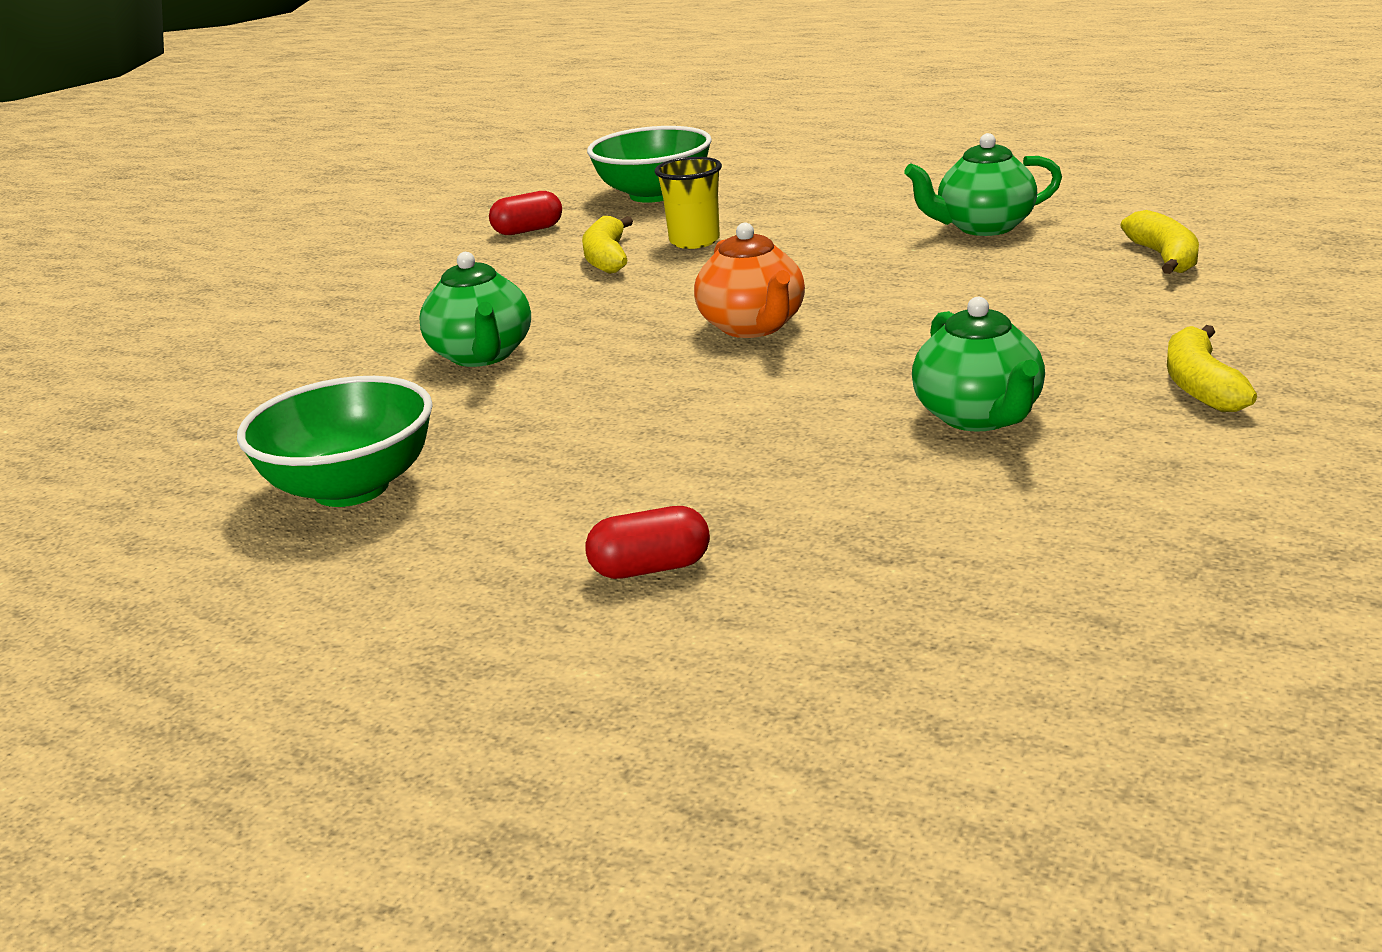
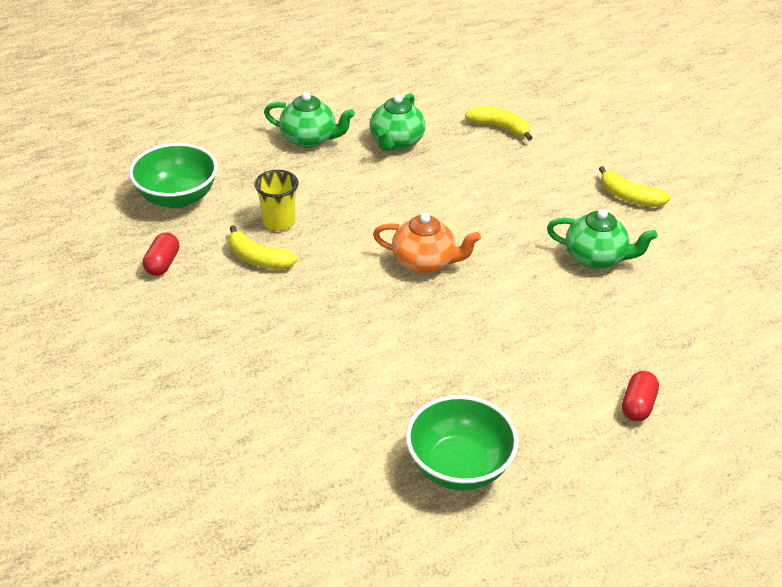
camera: 60 degrees left, 15 degrees up
green teapot [419,252,531,367] -> green teapot moved to [264,92,355,148]

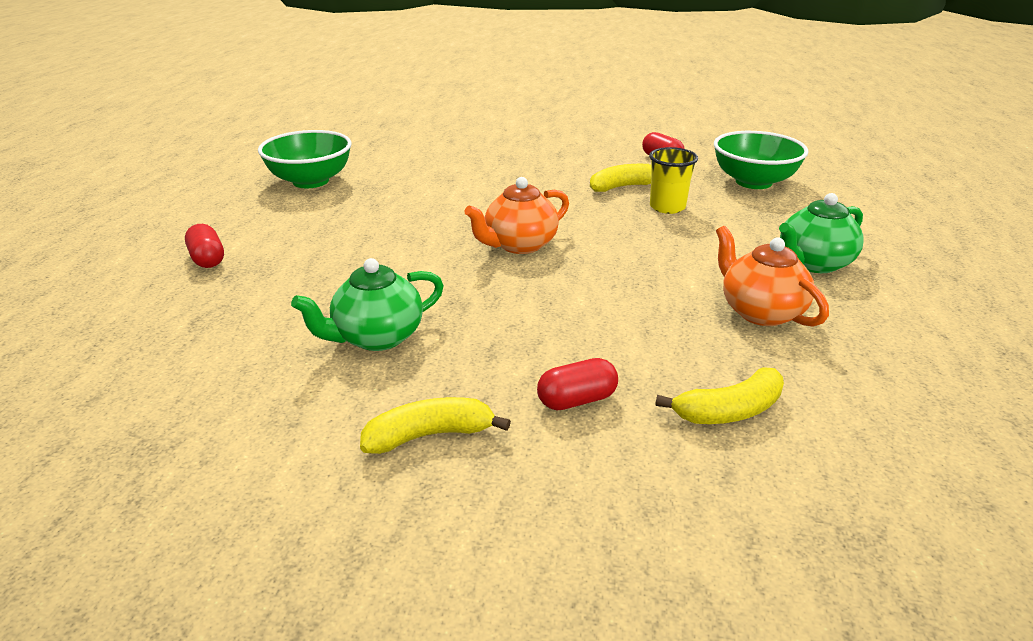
camera: 130 degrees right, 10 degrees down
green teapot [369,93,425,151] -> orange teapot [716,226,829,327]
none -> red capsule [537,358,618,410]

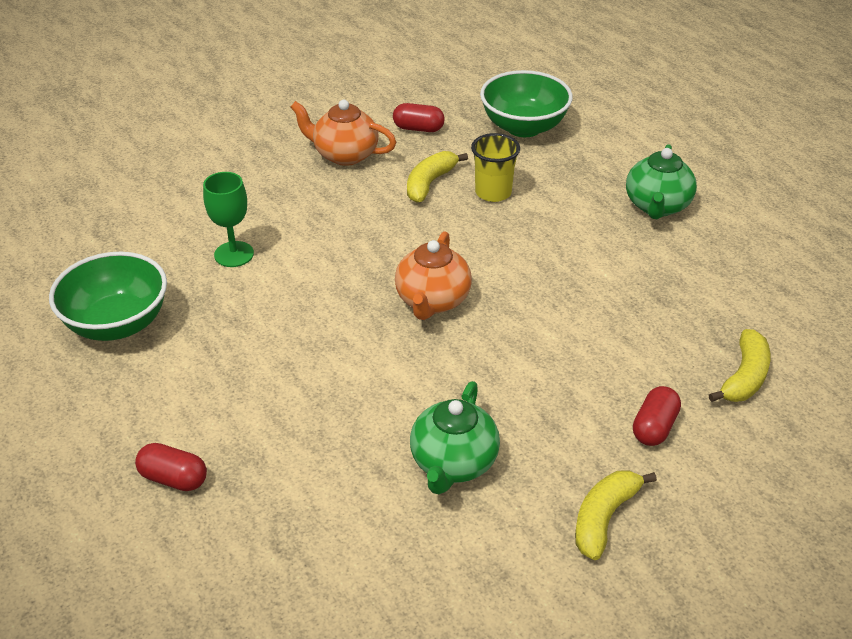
camera: 40 degrees left, 10 degrees up
orange teapot [716,226,829,327] -> orange teapot moved to [290,100,396,166]
none -> green goblet [203,172,254,267]

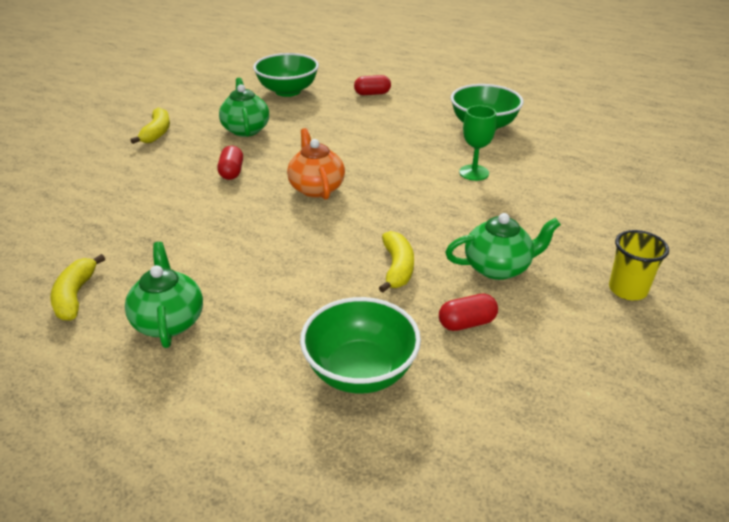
camera: 150 degrees right, 5 degrees down
orange teapot [290,100,396,166] -> green teapot [445,213,561,280]
yellow cup [471,133,520,202] -> yellow cup moved to [609,230,669,300]
red capsule [633,386,681,446] -> red capsule moved to [218,145,243,180]
yellow banana [709,329,771,402] -> yellow banana moved to [50,254,105,321]
none -> green bowl [253,53,319,97]

